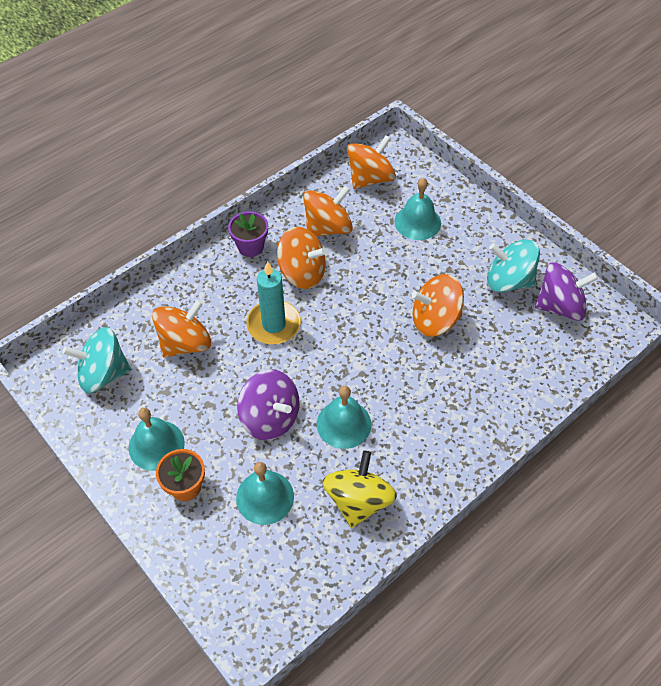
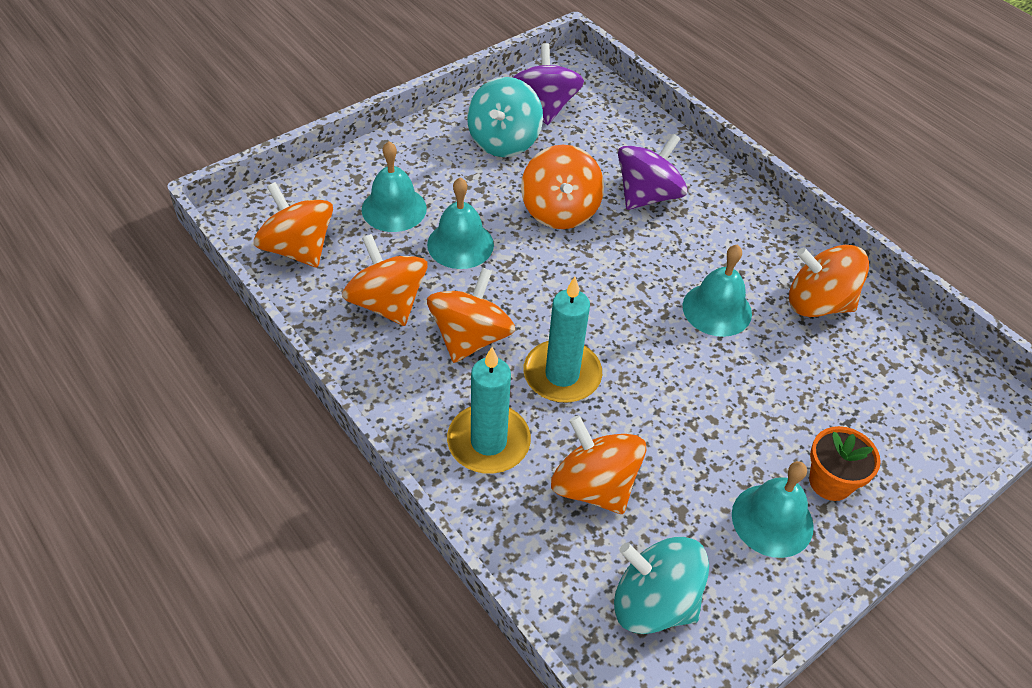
camera: 90 degrees left, 5 degrees down
turquoise spinning top [63,327,131,393] -> turquoise spinning top turned 120 degrees clockwise [614,537,709,634]
purple flower pot [228,211,268,257] -> none
turquoise bell [236,462,294,525] -> turquoise bell moved to [427,177,494,269]
purple spinning top [237,369,300,440] -> purple spinning top moved to [618,134,687,210]
yellow spinning top [323,451,397,528] -> orange spinning top [789,245,869,317]
none -> turquoise candle [447,347,531,474]

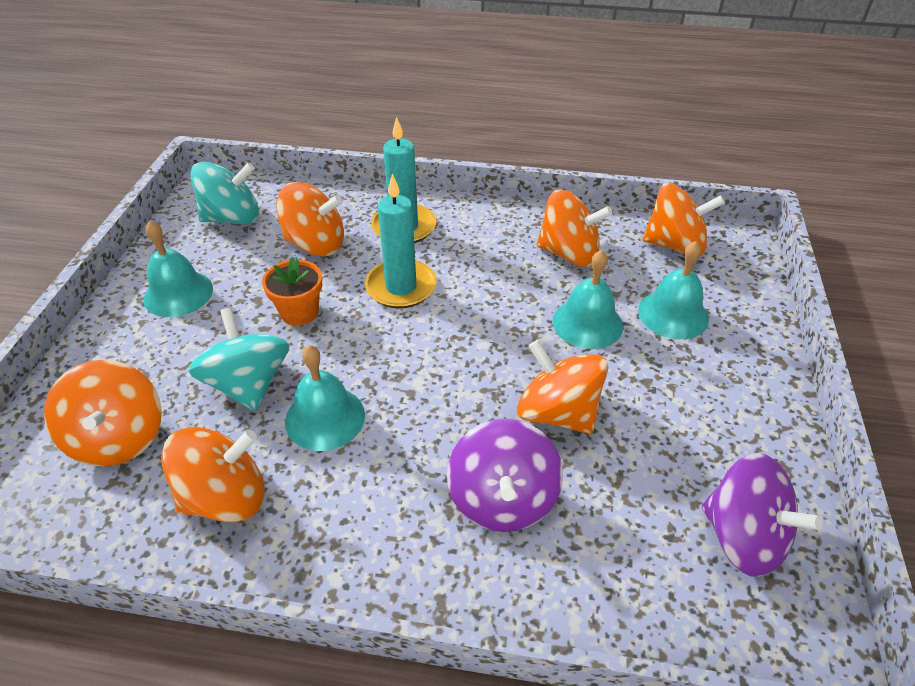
camera: 140 degrees right, 5 degrees down
orange spinning top [427,267,515,363] -> orange spinning top moved to [44,360,162,467]
turquoise spinning top [467,77,543,157] -> turquoise spinning top moved to [188,308,290,411]
orange flower pot [809,426,881,501] -> orange flower pot moved to [262,257,322,326]

